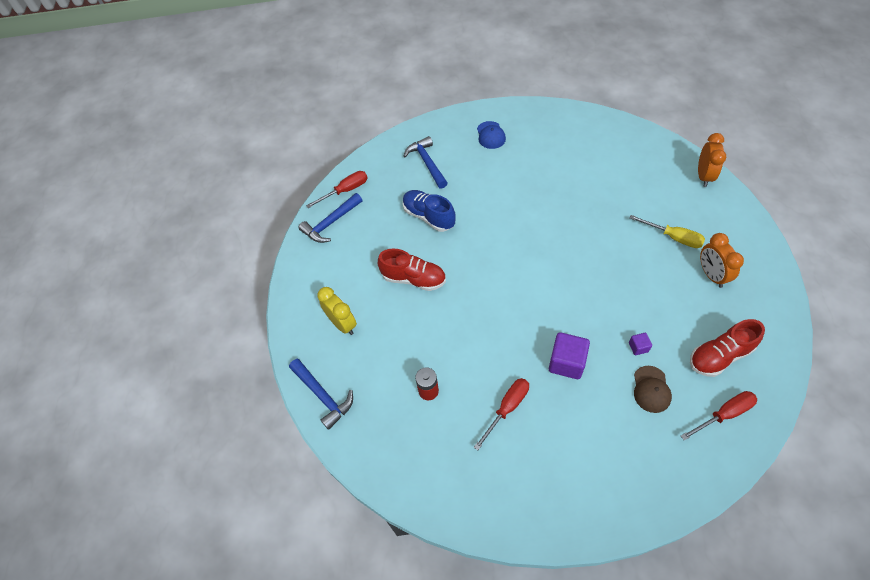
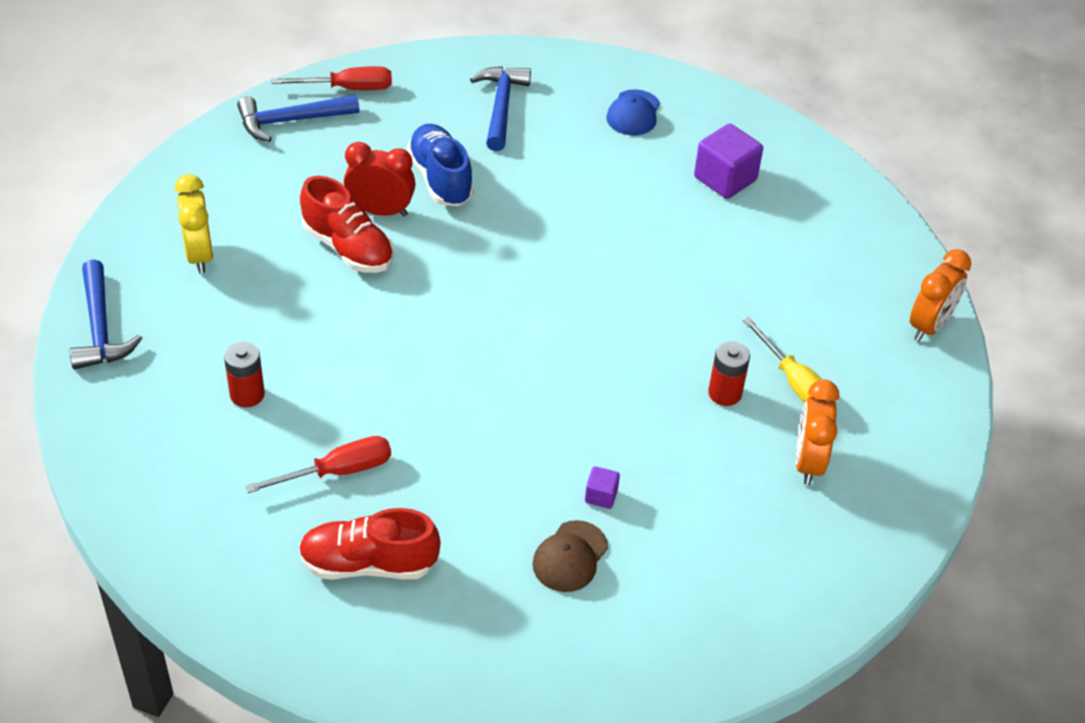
camera: 20 degrees right, 10 degrees down
purple cube [549,332,590,379] -> purple cube moved to [694,124,763,199]
red screwdriver [681,391,757,440] -> none
red shoe [690,319,765,377] -> red shoe moved to [299,508,441,580]
none -> red clock [344,142,415,216]
none -> red battery [708,341,750,406]

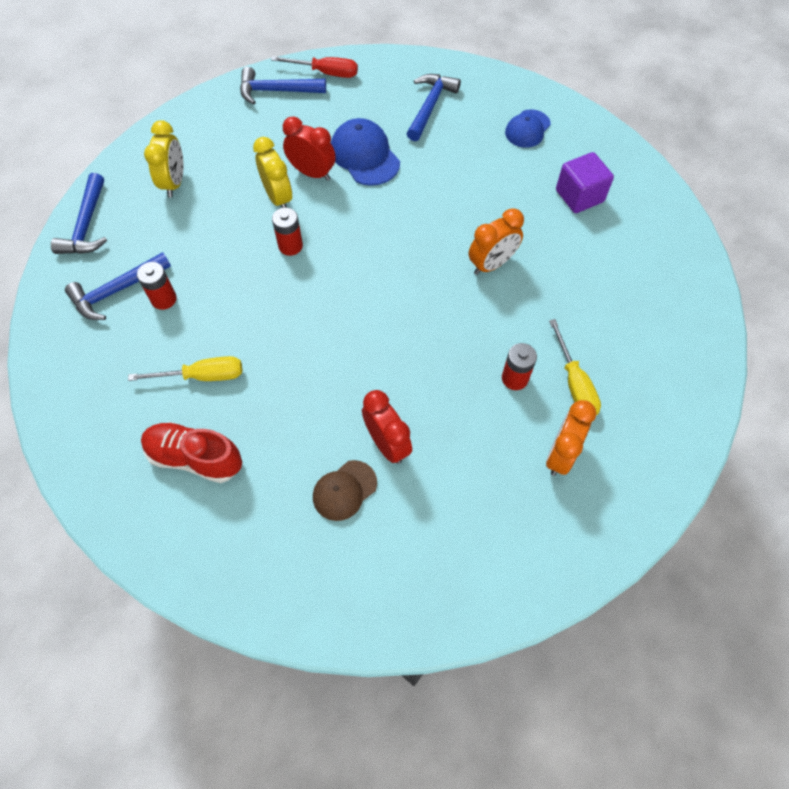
camera: 20 degrees right, 15 degrees up
red screwdriver [246,436,391,493] -> yellow screwdriver [128,356,242,381]
red shoe [300,176,394,273] -> yellow clock [253,137,292,208]
blue shoe [407,124,474,206] -> blue cap [331,118,400,186]
purple cube [585,466,620,509] -> red clock [362,390,412,464]
orange clock [910,249,971,342] -> orange clock moved to [469,208,524,275]
none -> blue hammer [65,252,171,320]
none -> red battery [272,208,303,256]

